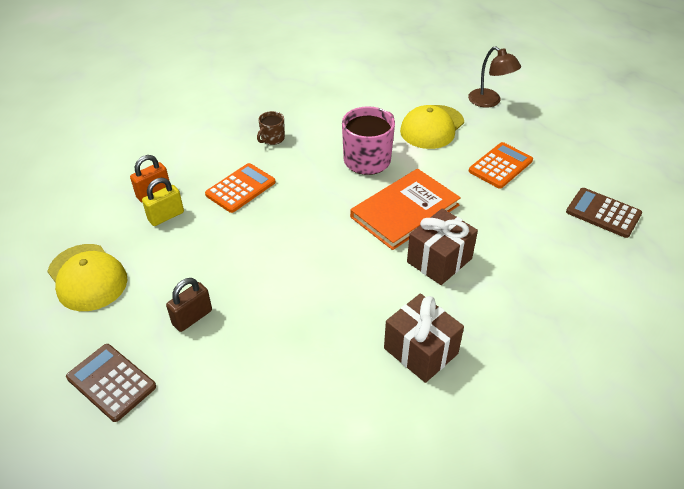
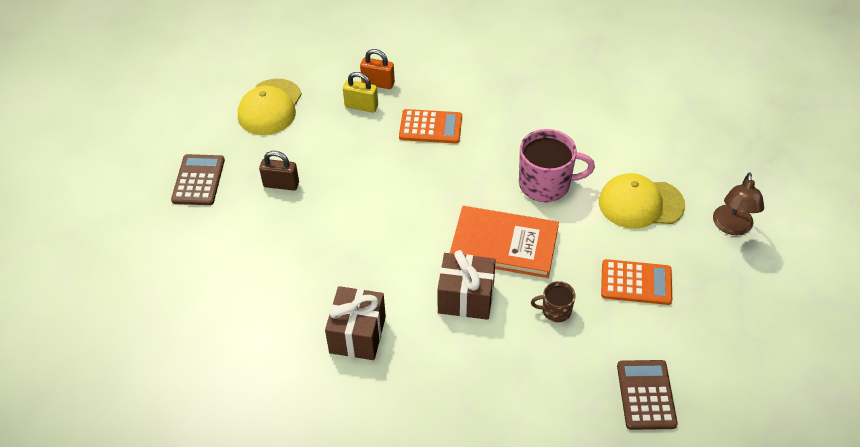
camera: 55 degrees right, 5 degrees up
brown mug [257,111,285,145] -> brown mug moved to [531,281,576,322]

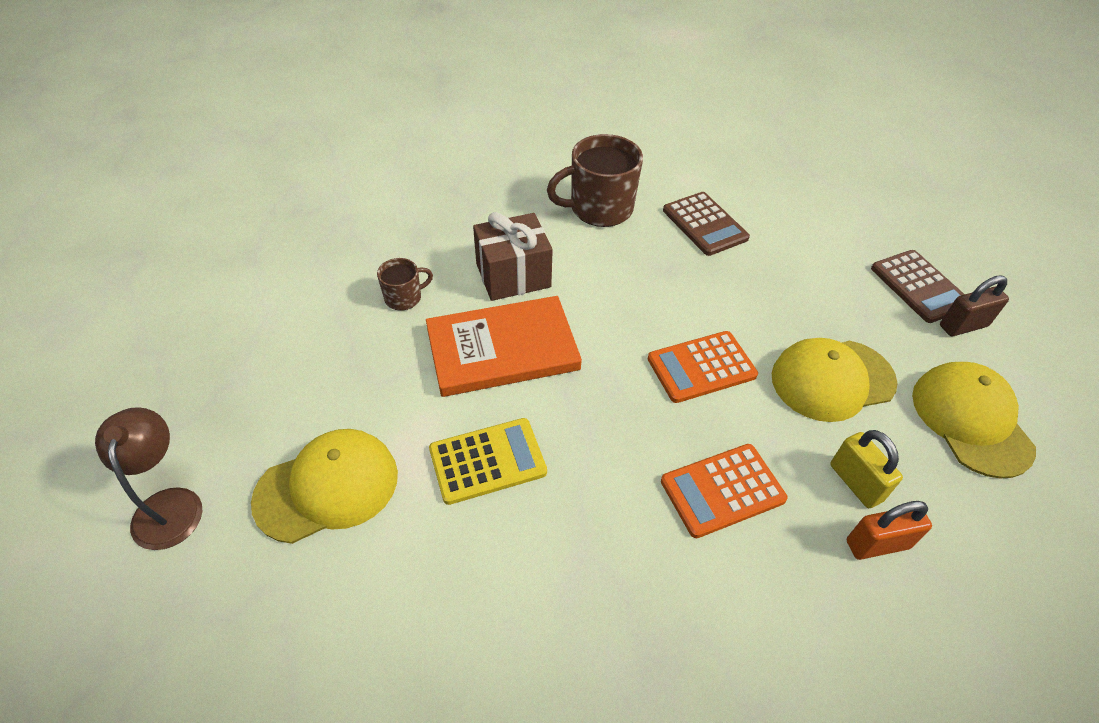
camera: 150 degrees right, 0 degrees up
brown padlock [259,151,299,190] -> brown padlock moved to [940,275,1009,336]
brown gift [325,286,386,360] -> brown mug [547,134,643,227]
yellow padlock [343,72,378,113] -> yellow padlock turned 75 degrees clockwise [830,430,903,508]
pink mug [519,129,595,202] -> yellow calculator [429,418,547,505]
orange calculator [601,259,672,305] -> orange calculator moved to [648,331,758,403]
brown calculator [617,360,678,430] -> brown calculator moved to [663,192,750,256]
none -> yellow cap [771,338,897,422]

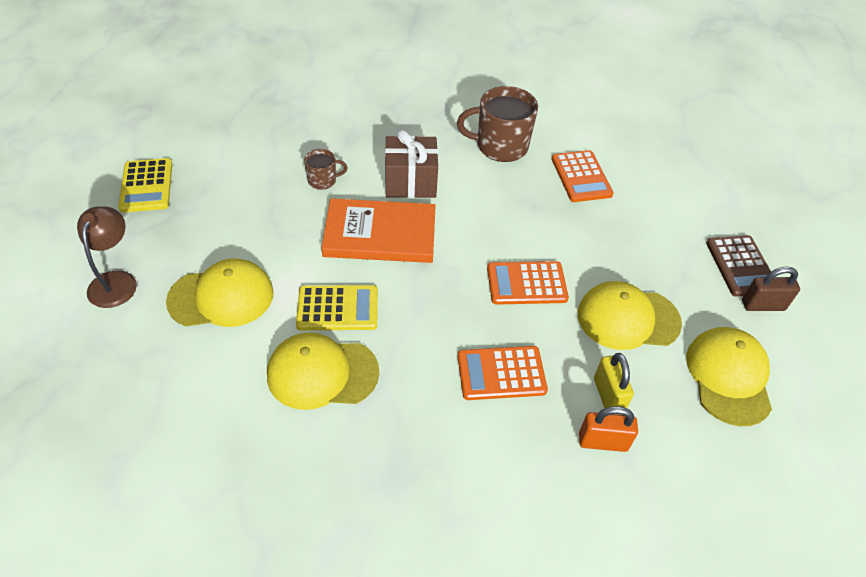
camera: 15 degrees right, 0 degrees up
brown calculator [663,192,750,256] -> orange calculator [552,150,614,202]
none -> yellow calculator [118,158,172,213]
none -> yellow cap [267,332,379,410]

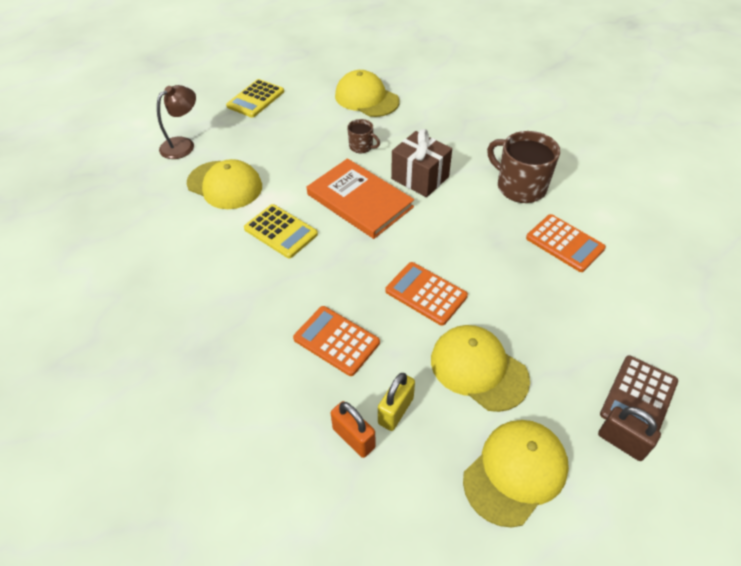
camera: 45 degrees right, 0 degrees up
yellow cap [267,332,379,410] -> yellow cap moved to [335,70,399,117]
orange calculator [552,150,614,202] -> orange calculator turned 75 degrees counterclockwise [526,214,606,272]

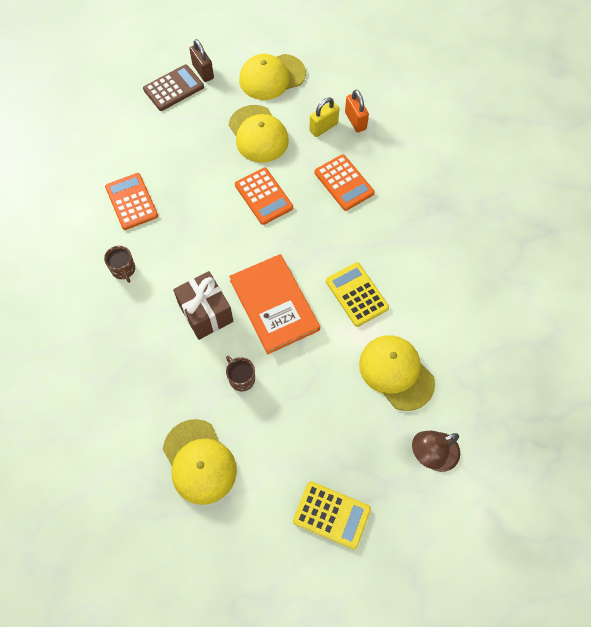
camera: 160 degrees left, 15 degrees up
yellow calculator [226,79,284,118] -> yellow calculator turned 60 degrees clockwise [293,481,371,550]
brown mug [487,131,560,203] -> brown mug [104,246,135,283], size x0.52

